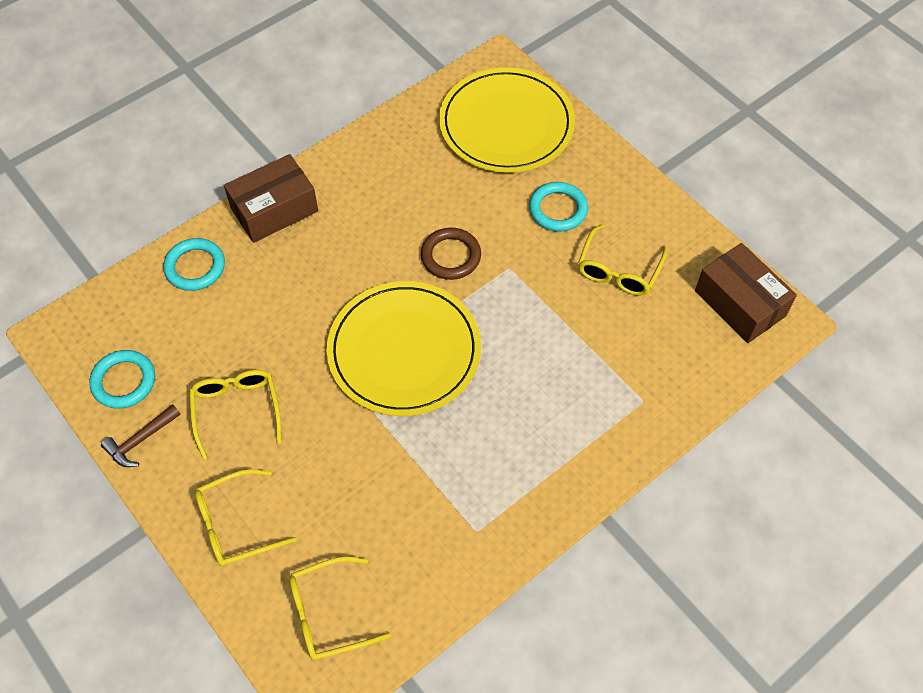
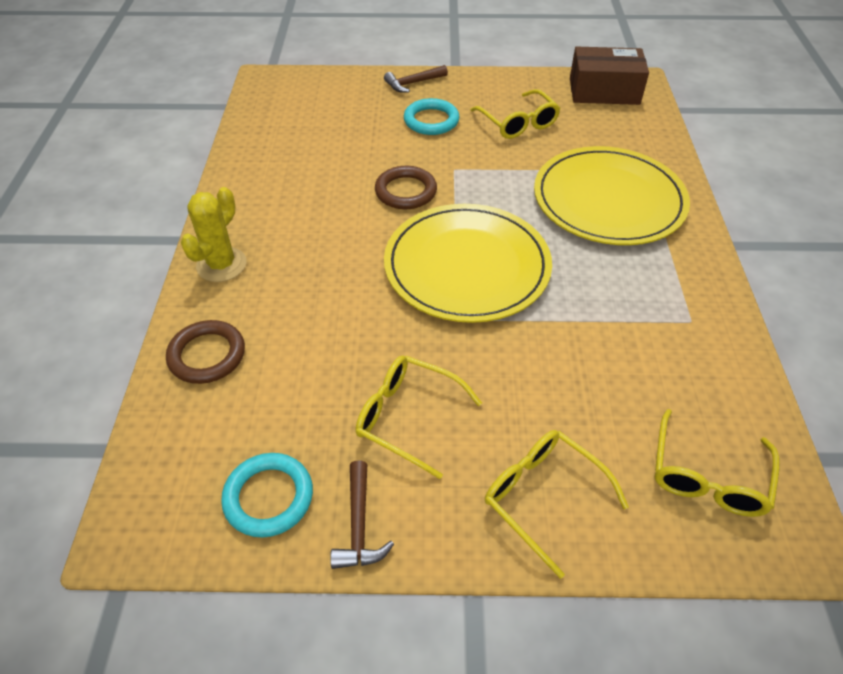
camera: 50 degrees left, 10 degrees down
turquoise ring [163,238,225,291] -> brown ring [166,320,245,384]
yellow glasses [195,469,297,567] -> yellow glasses turned 120 degrees clockwise [485,430,629,579]
brown box [224,154,318,243] -> yellow cactus [181,187,247,282]
yellow plate [439,67,575,173] -> yellow plate moved to [534,146,690,245]
none -> brown hammer [384,65,448,93]

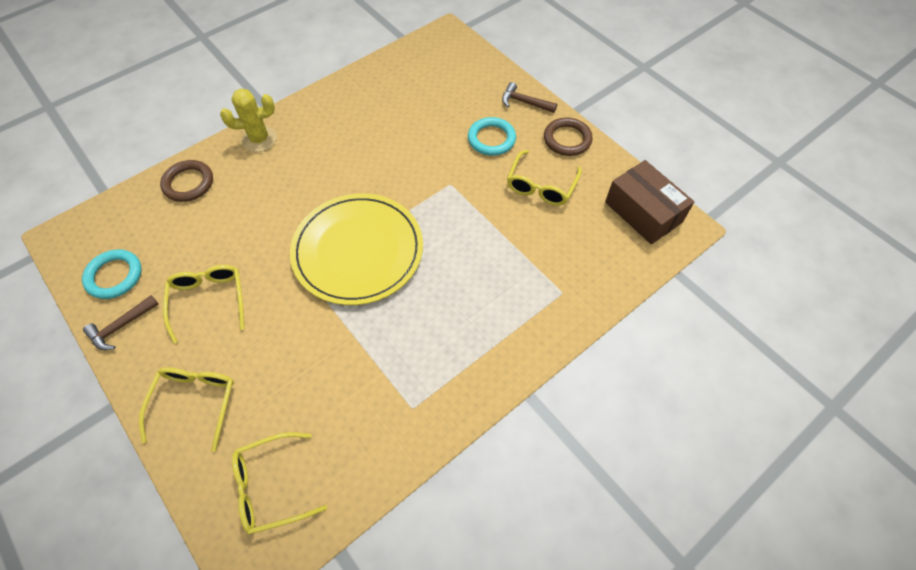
camera: 50 degrees right, 10 degrees up
brown ring [375,166,437,209] -> brown ring moved to [544,117,593,156]
yellow plate [534,146,690,245] -> none

